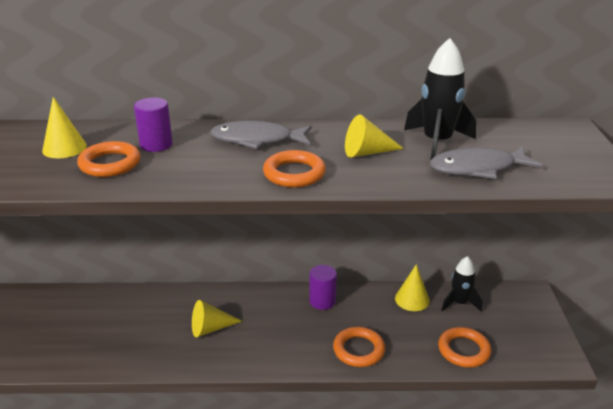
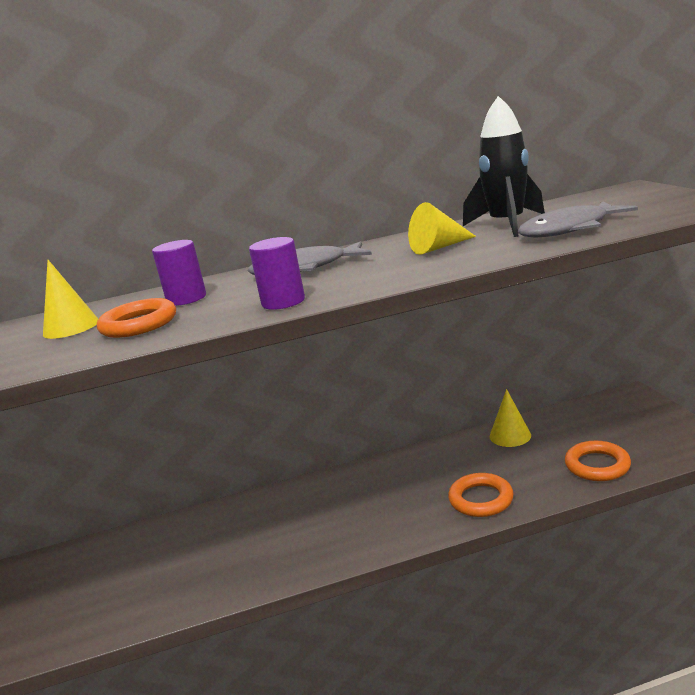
camera: 10 degrees left, 10 degrees down
yellow cone [192,300,242,337] -> none
orange ring [263,150,326,188] -> none
purple cylinder [309,265,337,310] -> purple cylinder moved to [249,237,305,310]
black rocket [442,256,482,312] -> none

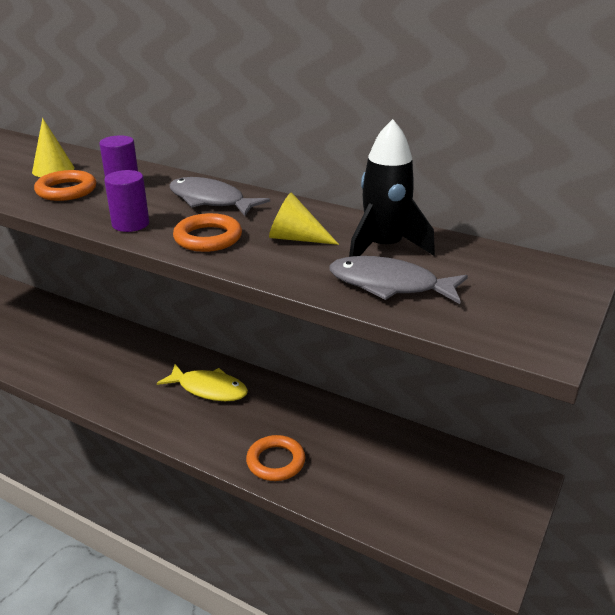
camera: 40 degrees right, 10 degrees up
yellow cone [490,389,531,447] -> none
orange ring [565,441,631,481] -> orange ring moved to [173,213,242,252]
none -> yellow fish [157,364,248,401]

